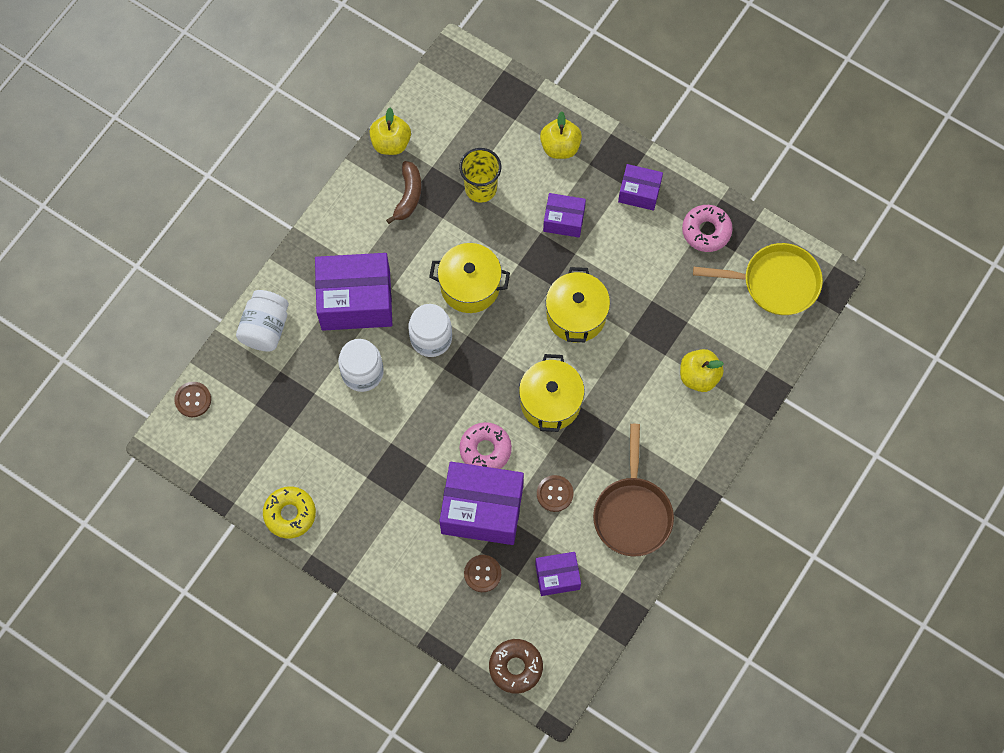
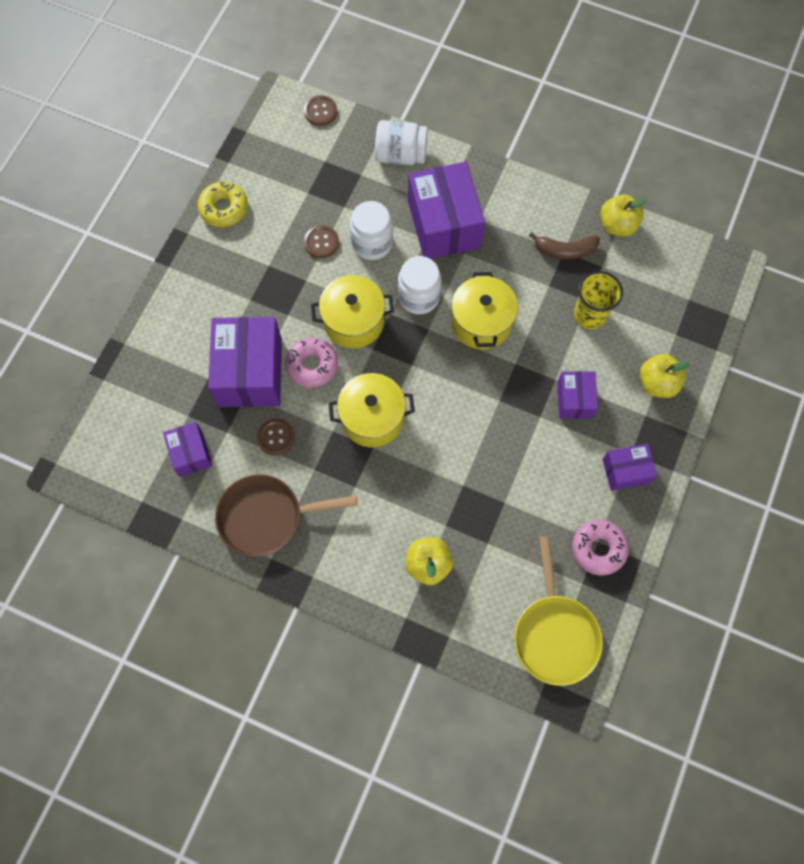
camera: 80 degrees right, 0 degrees up
brown button [464,555,501,592] -> brown button moved to [304,225,339,258]
brown donut [489,639,543,694] -> none
yellow pot [546,267,610,343] -> yellow pot moved to [311,275,394,349]
purple box [618,164,663,211] -> purple box turned 75 degrees clockwise [603,444,657,491]

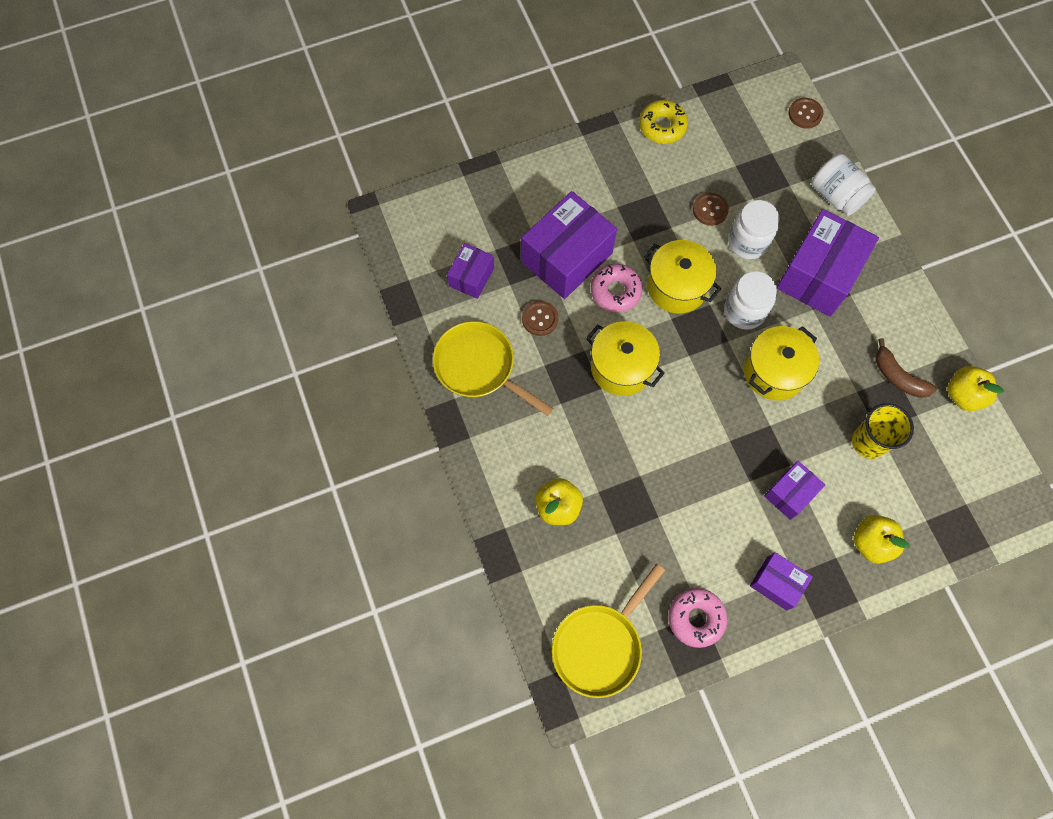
camera: 45 degrees right, 0 degrees up
brown pan [215,474,358,557] -> yellow pan [433,321,554,416]

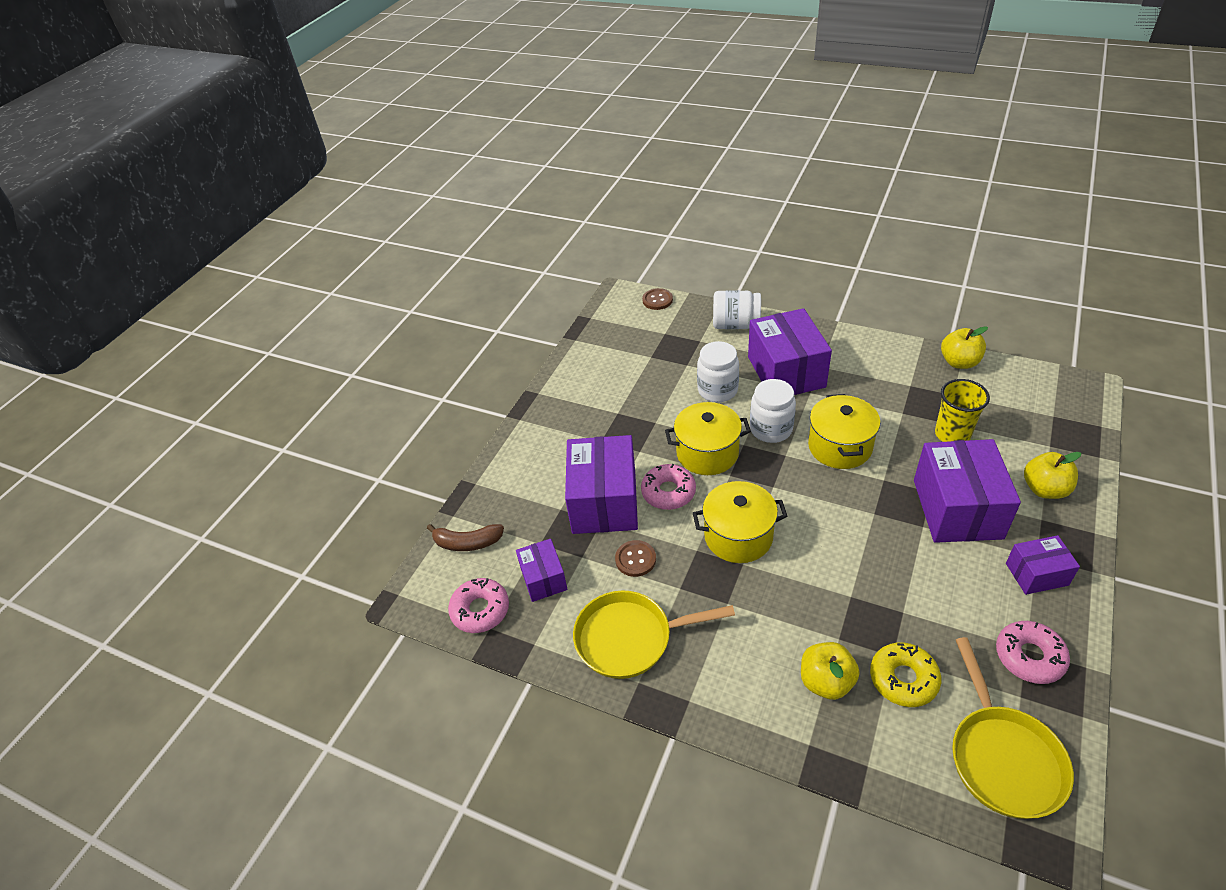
camera: 40 degrees left, 25 degrees down
yellow donut [639,100,688,144] -> yellow donut moved to [870,642,941,707]
brown button [693,193,729,226] -> none
purple box [764,461,825,520] -> purple box [914,439,1021,543], size x1.87
brown banana [876,338,937,398] -> brown banana moved to [427,524,504,551]
none -> pink donut [448,578,509,633]

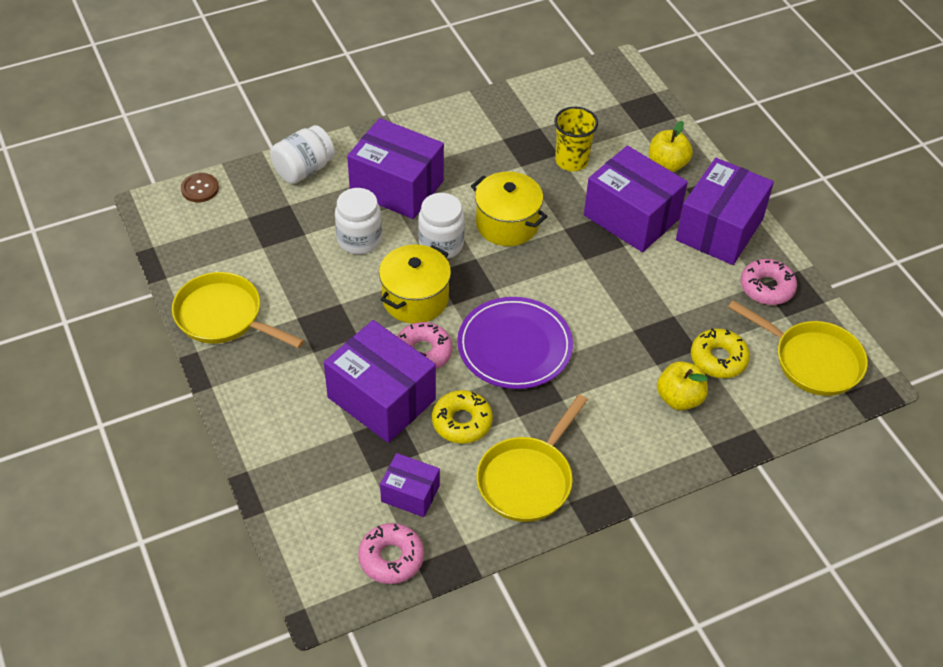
camera: 55 degrees left, 5 degrees up
brown banana [427,524,504,551] -> none
brown button [615,540,656,577] -> yellow donut [432,390,493,444]
yellow pot [693,481,787,563] -> purple plate [457,297,573,389]
yellow apple [941,326,988,369] -> none
purple box [1006,535,1080,595] -> purple box [676,158,774,265], size x1.87
none -> yellow pan [172,272,304,348]

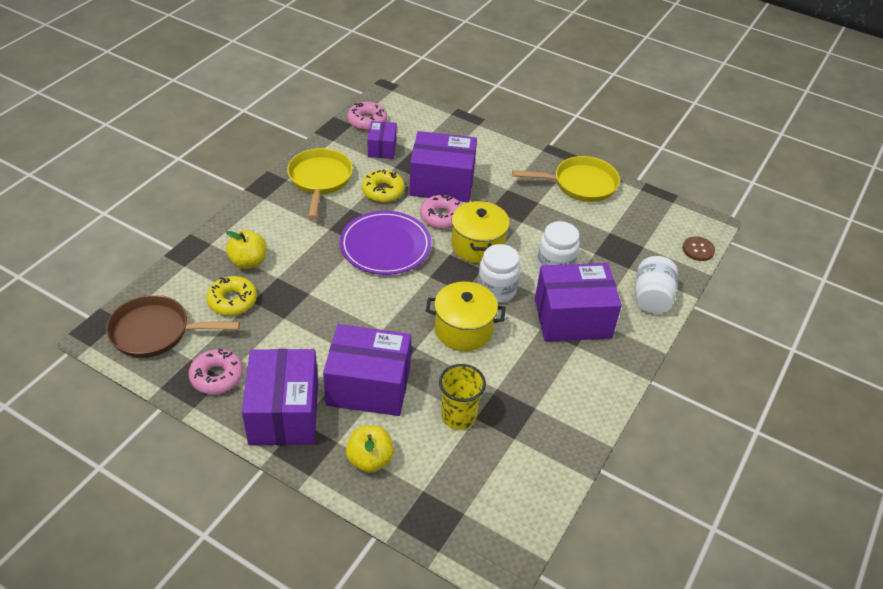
camera: 145 degrees right, 5 degrees down
purple box [380,453,440,517] -> purple box turned 75 degrees counterclockwise [368,121,397,159]
yellow pan [728,300,868,396] -> brown pan [106,295,240,358]

